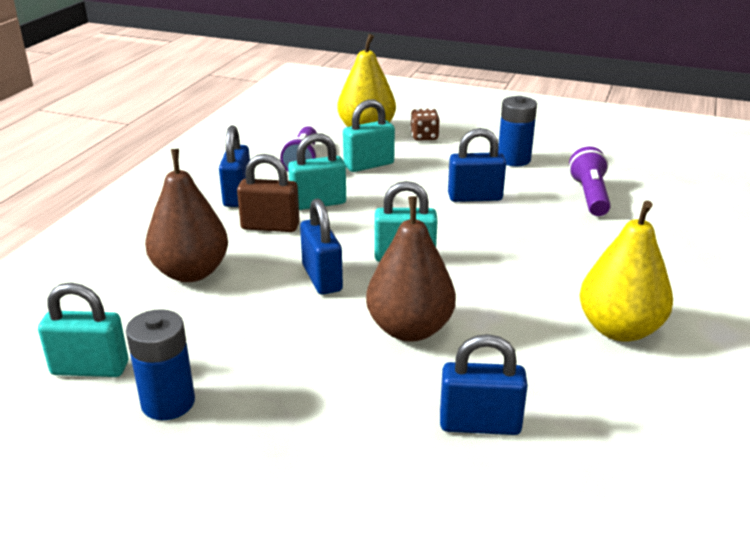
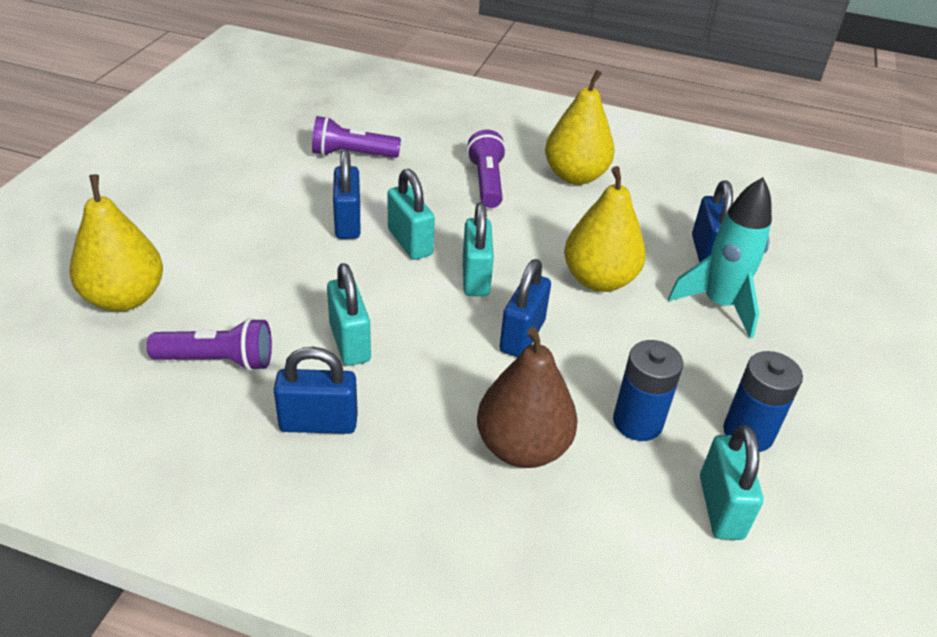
camera: 95 degrees left, 10 degrees up
brown padlock [237,154,300,232] -> none
blue padlock [300,198,343,295] -> blue padlock turned 45 degrees counterclockwise [499,259,551,357]
turquoise padlock [343,99,395,172] -> turquoise padlock moved to [388,169,435,260]
brown pear [366,196,456,342] -> yellow pear [564,166,646,292]
brown dice [410,108,440,141] -> none
blue battery [498,96,537,166] -> blue battery moved to [613,340,683,441]
none -> purple flashlight [467,130,506,208]
none -> turquoise rocket [668,177,772,338]

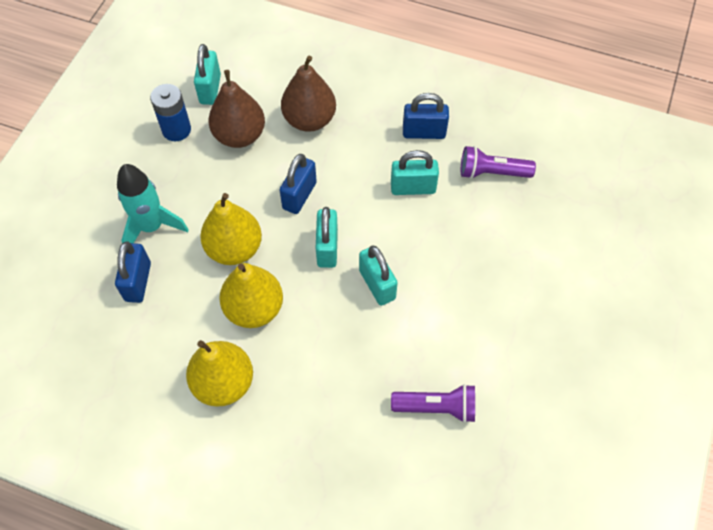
camera: 175 degrees left, 20 degrees up
yellow pear [69,175,163,311] -> yellow pear moved to [219,263,283,328]
turquoise padlock [327,263,371,366] -> turquoise padlock turned 75 degrees counterclockwise [391,150,439,195]
blue padlock [333,149,360,239] -> none
purple flashlight [467,130,506,208] -> none
blue battery [613,340,683,441] -> brown pear [208,70,265,148]

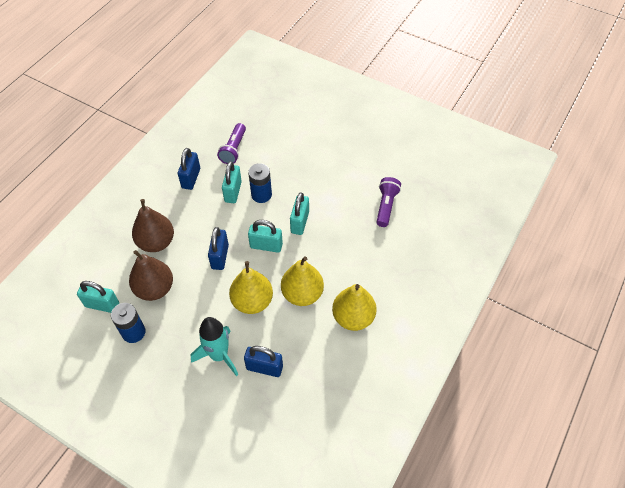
camera: 80 degrees left, 5 degrees down
blue padlock [280,154,317,214] -> blue padlock turned 60 degrees clockwise [208,227,229,270]
turquoise padlock [359,245,398,306] -> turquoise padlock turned 60 degrees counterclockwise [290,192,309,235]
none -> blue battery [248,163,272,203]

